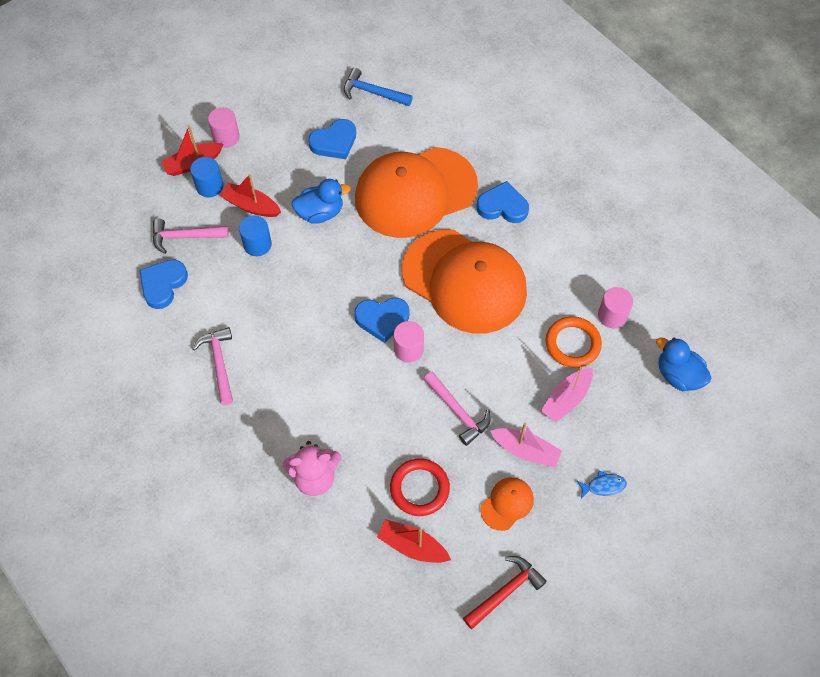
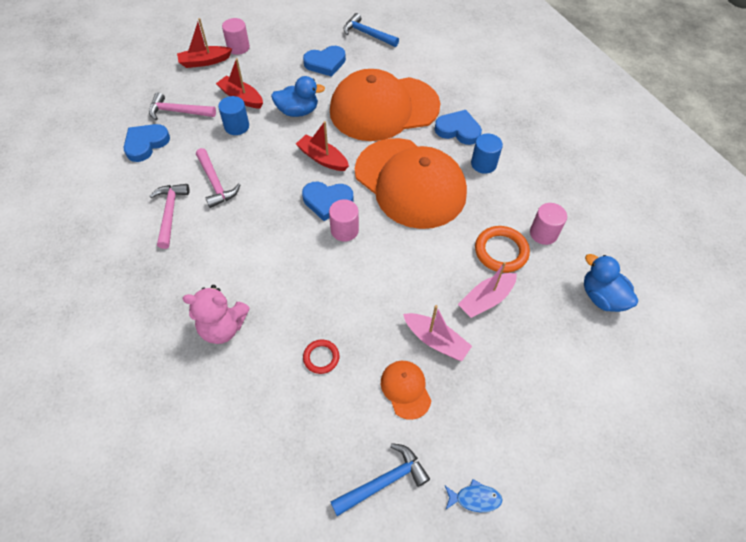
camera: 10 degrees right, 5 degrees down
blue cylinder [190,157,223,198] -> blue cylinder moved to [471,134,503,174]
red boat [377,519,451,563] -> red boat moved to [296,121,349,171]
red ring [390,459,450,516] -> red ring [303,340,339,374], size x0.60
pink hammer [424,371,491,446] -> pink hammer moved to [196,148,240,208]
red hammer [463,556,547,629] -> blue hammer [330,443,430,516]
orange cap [480,477,534,531] -> orange cap turned 75 degrees counterclockwise [381,361,432,420]
blue fish [576,471,627,499] -> blue fish moved to [445,479,503,512]

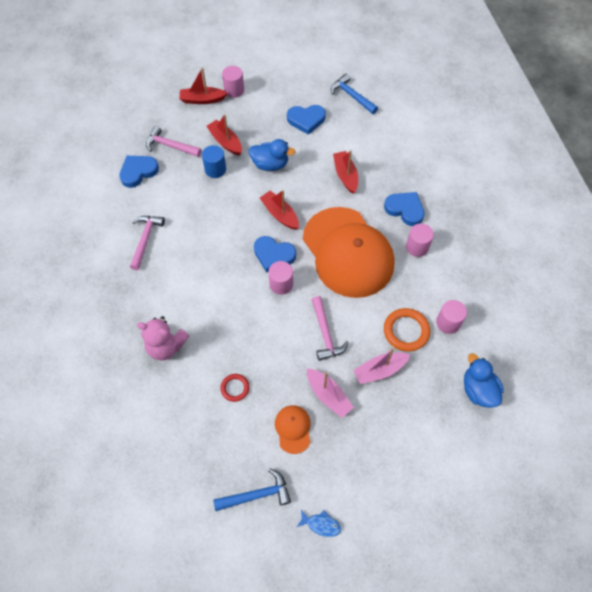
camera: 15 degrees right, 5 degrees up
pink hammer [196,148,240,208] -> pink hammer moved to [311,296,349,361]
orange cap [330,69,440,141] -> red boat [333,150,358,194]
blue cylinder [471,134,503,174] -> pink cylinder [406,223,434,257]

